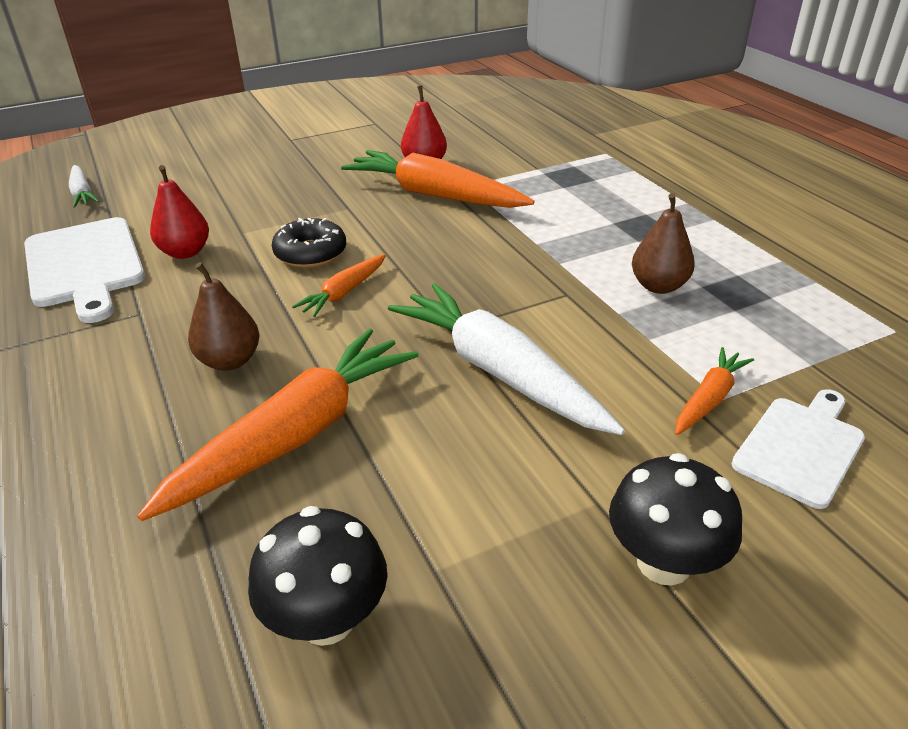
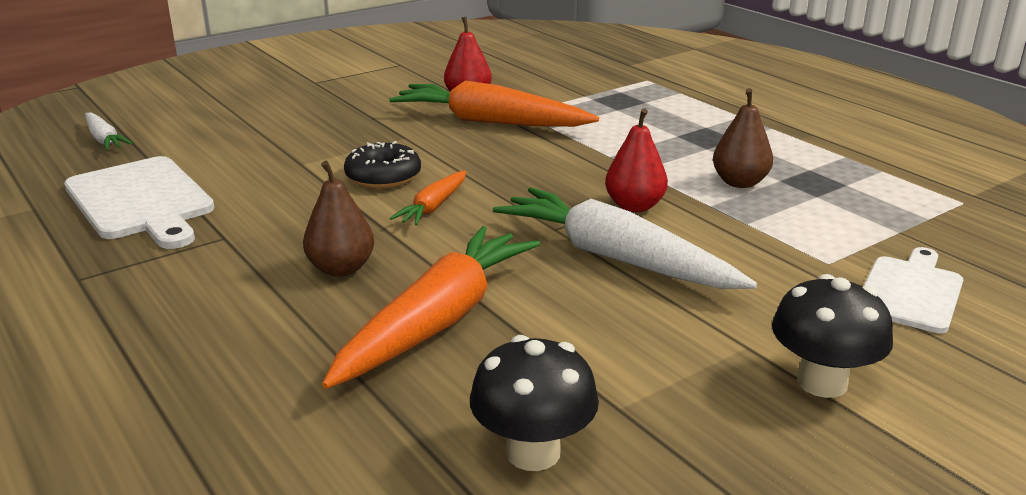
camera: 10 degrees left, 10 degrees down
red pear [150,165,209,259] -> red pear moved to [605,108,668,212]
orange carrot [675,347,754,435] -> none

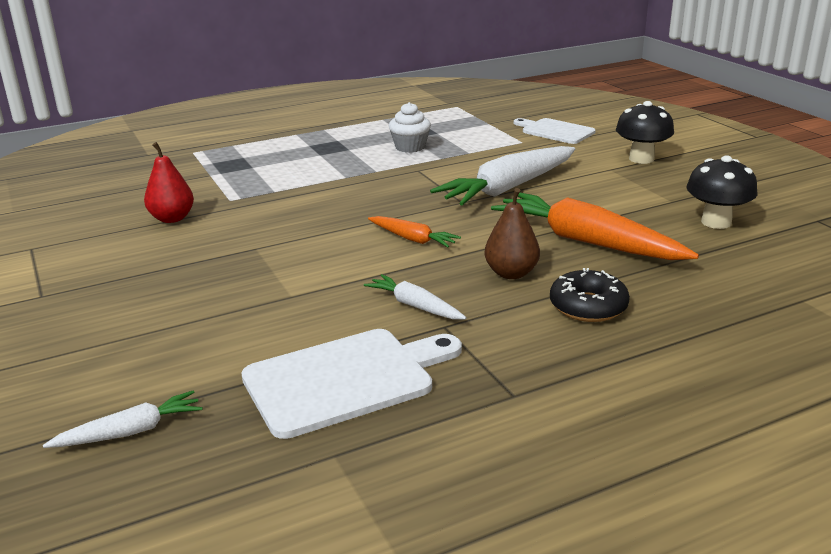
camera: 80 degrees left, 0 degrees up
black donut [344,141,421,189] -> black donut moved to [550,268,630,322]
orange carrot [389,81,599,127] -> none
red pear [605,108,668,212] -> none
brown pear [713,88,773,188] -> white cupcake [389,102,431,153]
none -> white carrot [364,274,467,319]

